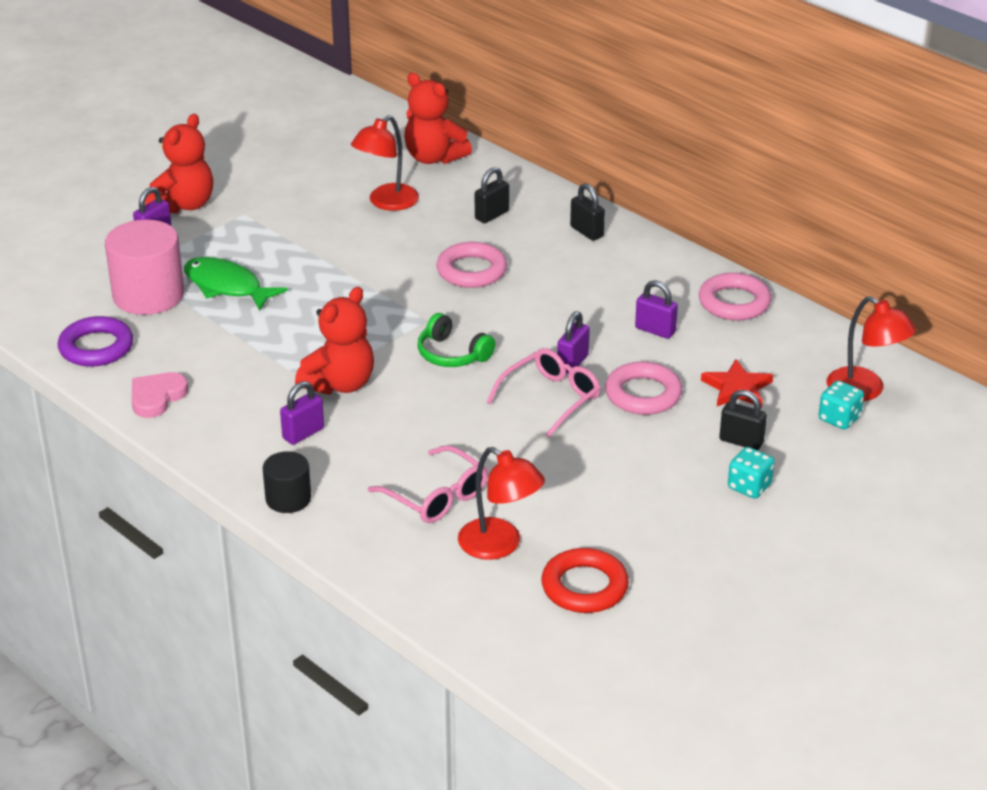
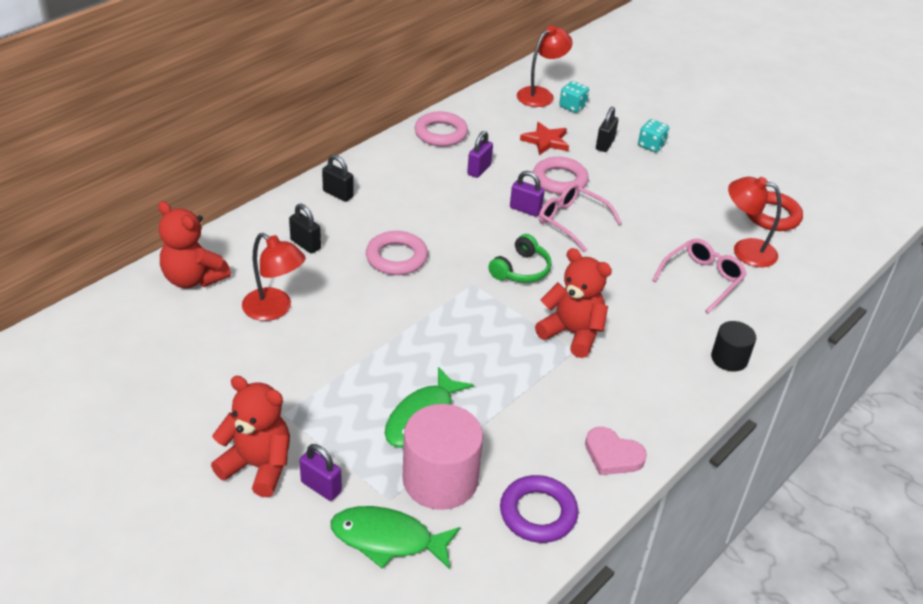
camera: 95 degrees left, 5 degrees up
purple padlock [280,381,324,445] -> none
red teddy bear [404,73,472,164] -> red teddy bear turned 90 degrees clockwise [158,201,231,288]
red lamp [458,447,545,560] -> red lamp turned 105 degrees counterclockwise [728,177,781,267]
black padlock [570,183,605,241] -> black padlock turned 75 degrees clockwise [322,155,354,202]
none -> green fish [331,506,460,569]

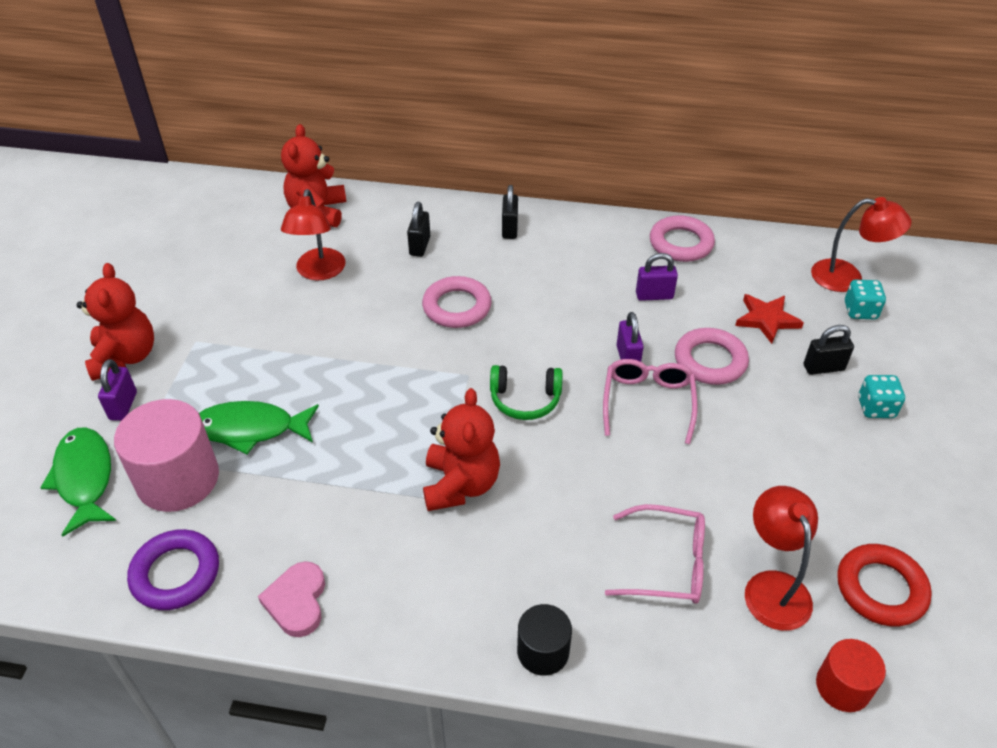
camera: 60 degrees right, 5 degrees up
none -> red cylinder [816,639,886,712]

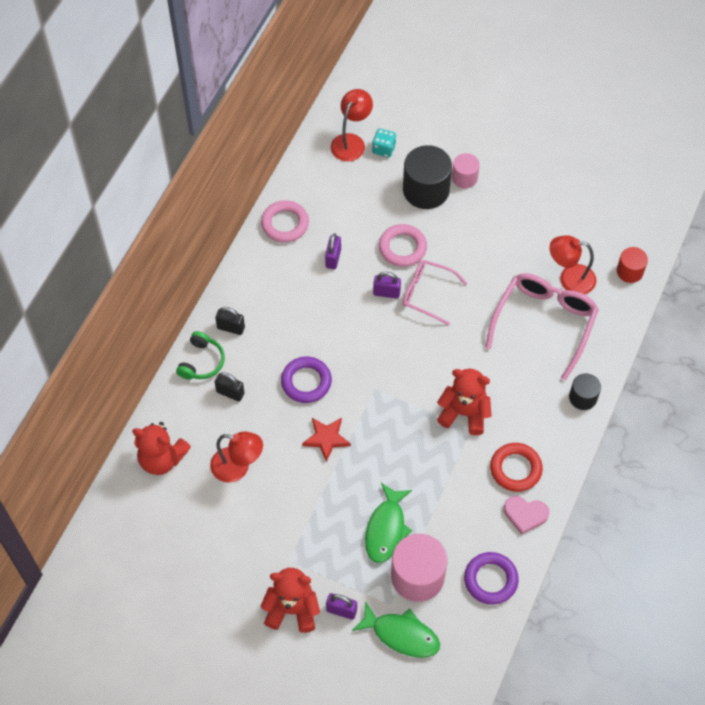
camera: 75 degrees left, 15 degrees up
green fish [40,427,116,537] -> green fish turned 150 degrees counterclockwise [352,601,440,658]
pink ring [422,276,492,328] -> purple ring [281,357,332,403]
green headphones [490,365,563,420] -> green headphones moved to [176,331,225,380]
pink glasses [605,504,705,604] -> pink glasses [485,273,599,380], size x1.60
red star [735,294,804,344] -> red star moved to [302,418,351,462]
black padlock [804,325,854,375] -> black cylinder [403,145,452,209]
red ring [837,544,932,627] -> red ring moved to [490,443,543,492]
turquoise dice [858,375,905,418] -> pink cylinder [452,153,480,188]

